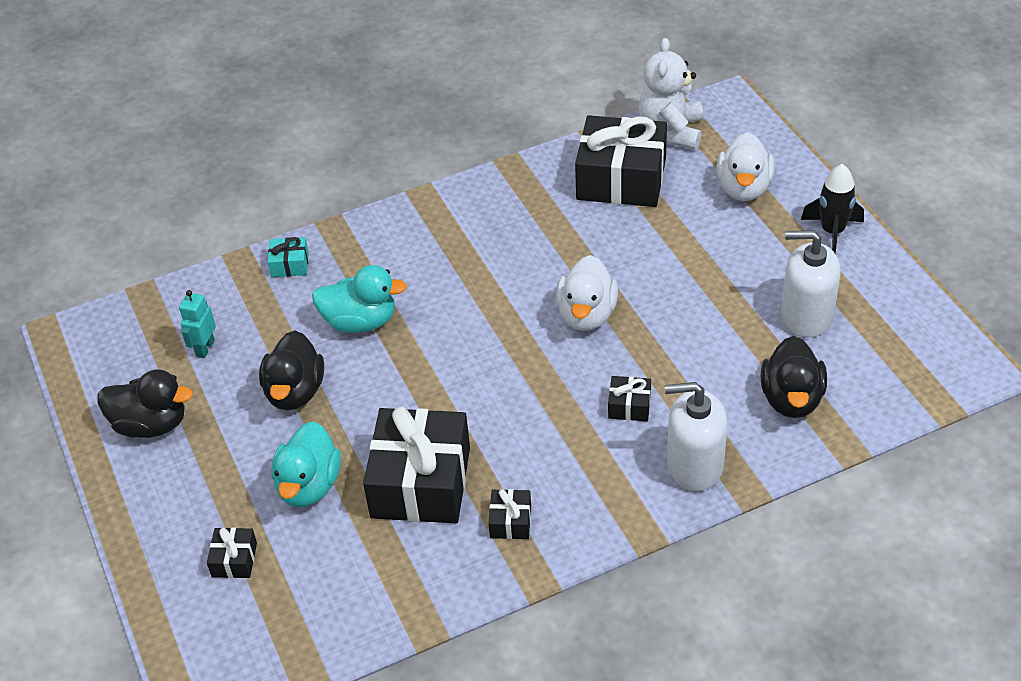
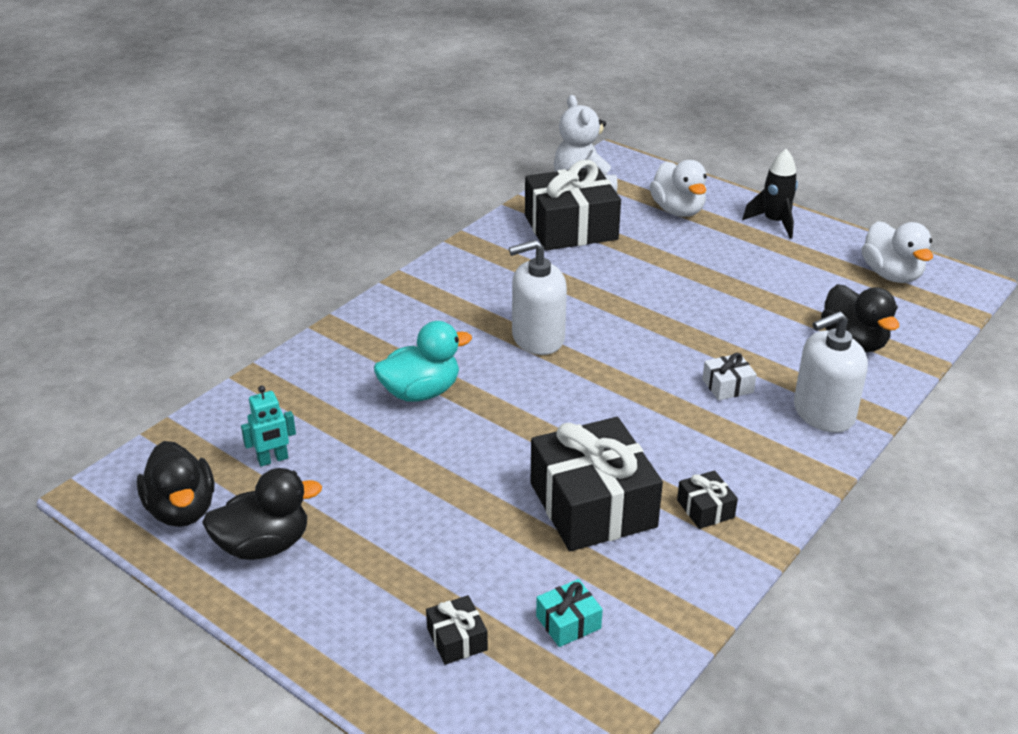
camera: 30 degrees left, 10 degrees down
turquoise robot [179,290,216,358] -> turquoise robot turned 105 degrees counterclockwise [241,386,296,466]
black duck [259,330,324,410] -> black duck moved to [137,441,214,527]
turquoise gift [268,237,309,277] -> turquoise gift moved to [536,579,603,647]
turquoise duck [271,421,341,507] -> none
white duck [556,255,618,331] -> white duck moved to [862,221,933,283]
black gift [608,376,651,421] -> white gift [702,353,757,401]
white soap dispenser [781,230,841,338] -> white soap dispenser moved to [509,240,567,355]

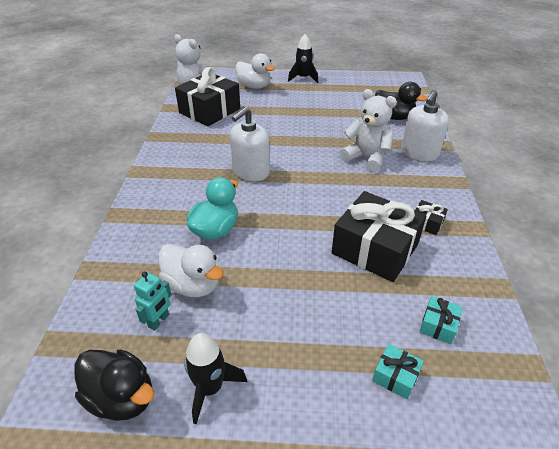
camera: 35 degrees left, 5 degrees up
black duck [202,468,322,560] -> black rocket [184,333,247,424]
black gift [426,595,488,665] -> turquoise gift [372,344,424,399]
white gift [702,353,757,401] -> white teddy bear [340,89,397,172]
white duck [862,221,933,283] -> white duck moved to [158,244,223,297]

